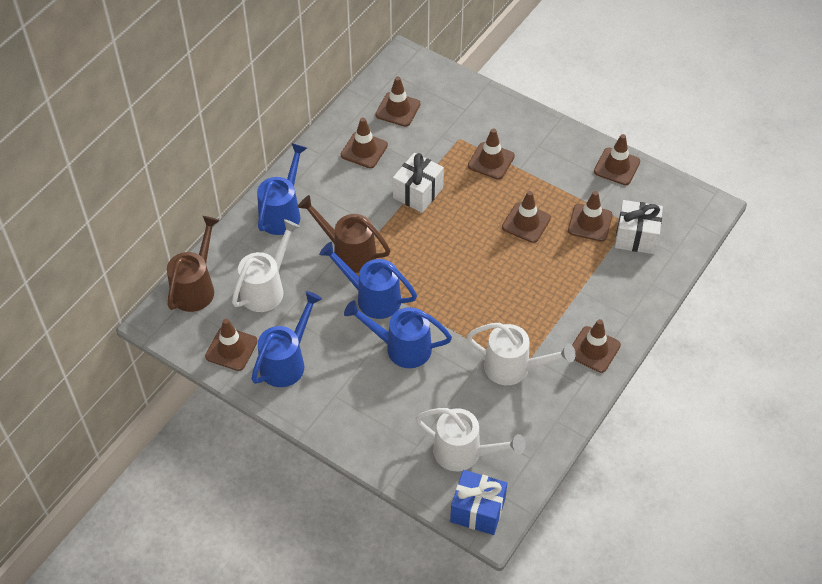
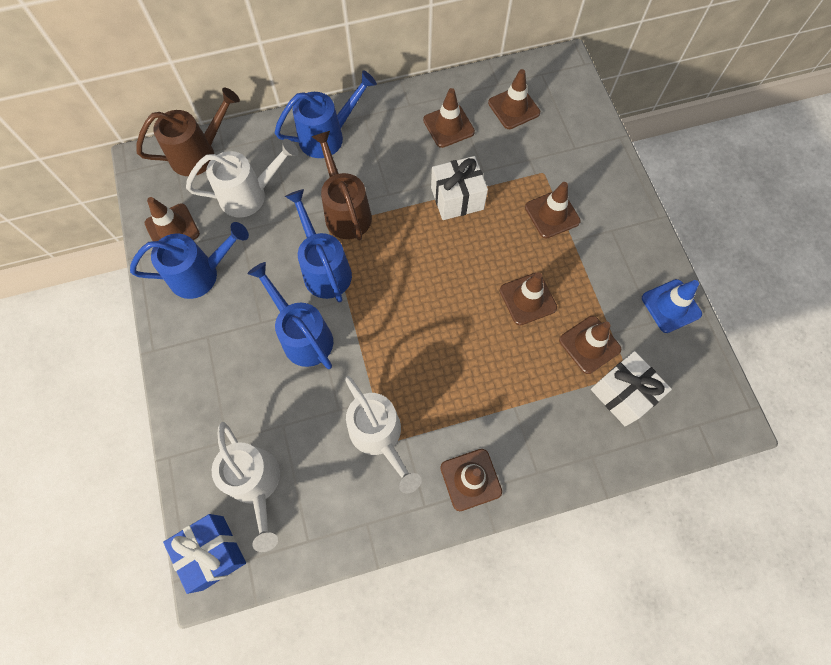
camera: 40 degrees right, 15 degrees up
brown traffic cone [594,134,640,185] -> blue traffic cone [642,279,702,333]

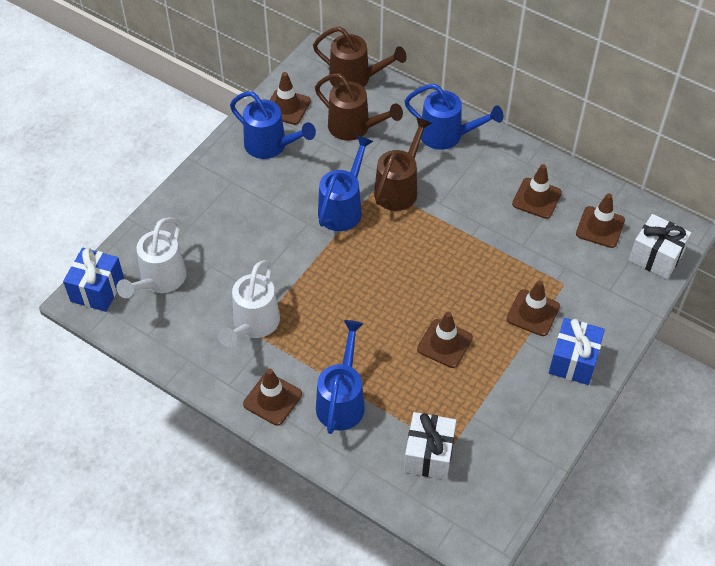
camera: 50 degrees right, 15 degrees down
white watering can [186,139,299,218] -> brown watering can [315,73,403,141]
blue watering can [247,262,333,369] -> blue watering can moved to [316,320,365,434]
white gift [431,156,488,220] -> white gift moved to [629,214,691,279]
brown traffic cone [559,316,622,374] -> none
blue traffic cone [642,279,702,333] -> none
none -> blue gift [549,318,605,385]

